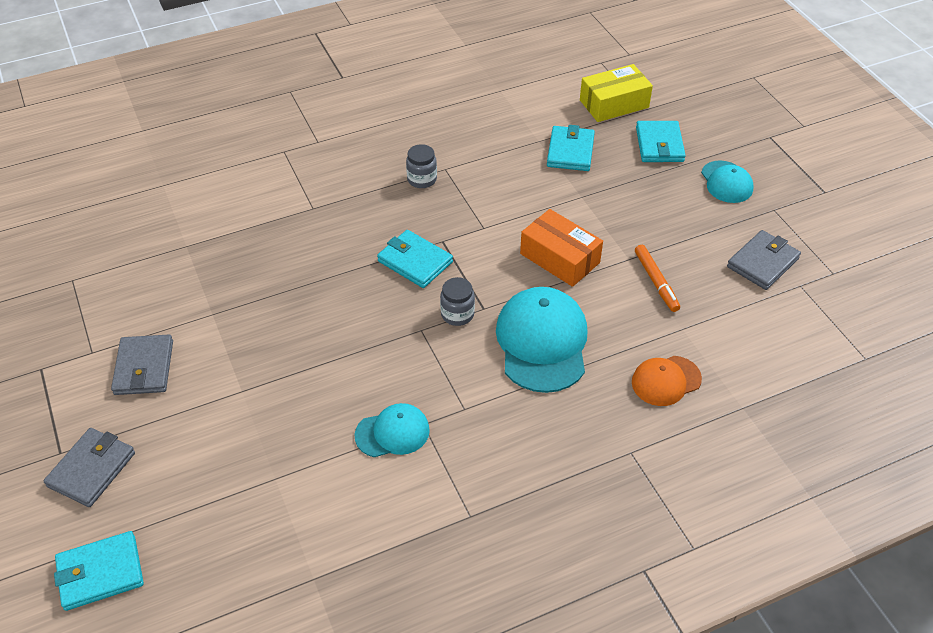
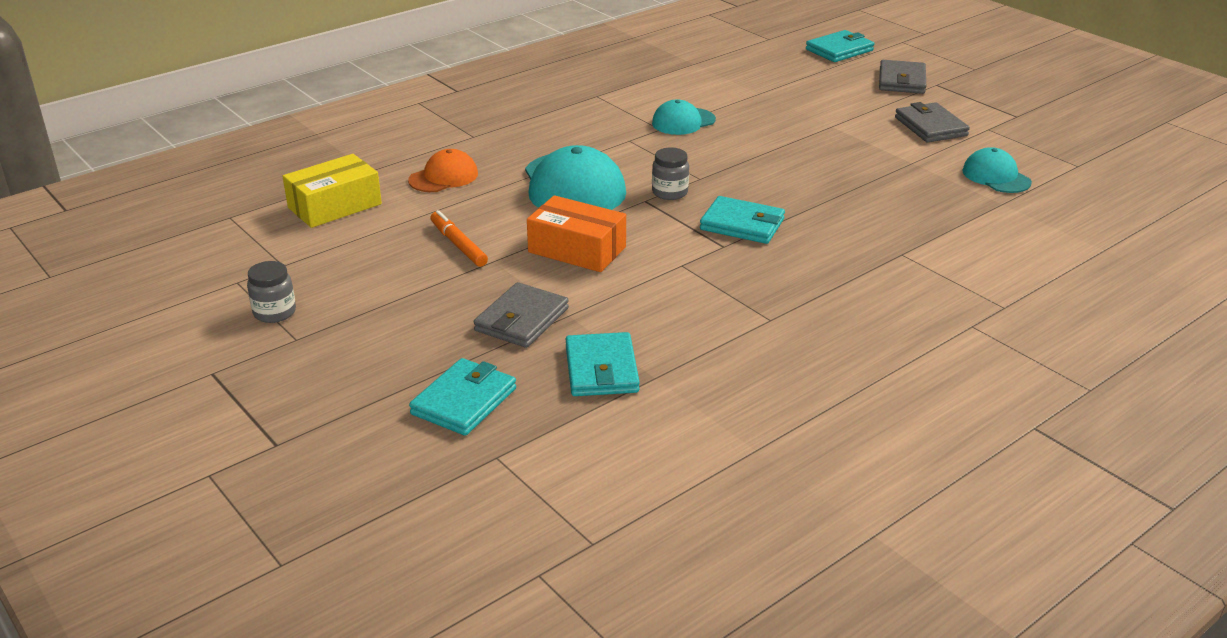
camera: 165 degrees right, 15 degrees down
grey jar [406,144,437,188] -> grey jar moved to [247,261,296,323]
yellow box [580,64,653,122] -> yellow box moved to [283,154,382,228]
turquoise wallet [636,121,686,162] -> turquoise wallet turned 45 degrees clockwise [409,358,516,436]
turquoise cap [701,160,754,203] -> turquoise cap moved to [962,147,1032,193]
grey wallet [727,230,801,290] -> grey wallet moved to [474,282,569,348]

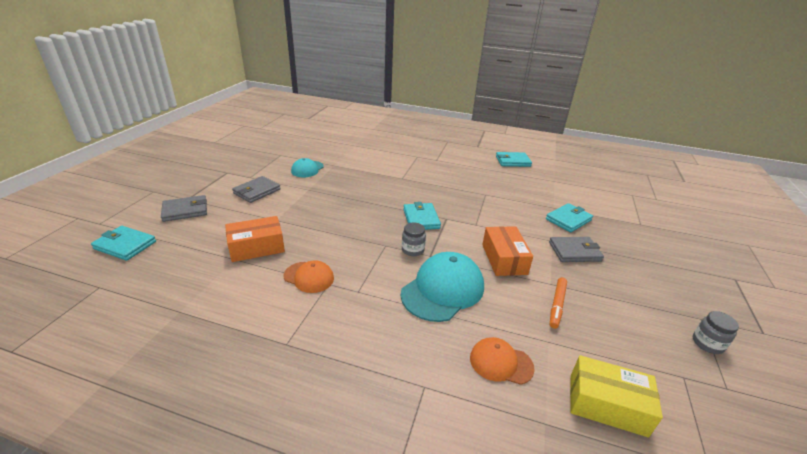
camera: 125 degrees left, 0 degrees up
turquoise wallet [409,358,516,436] -> turquoise wallet moved to [496,152,532,167]
turquoise cap [652,99,716,135] -> orange cap [284,260,334,293]
none -> orange box [225,216,285,262]

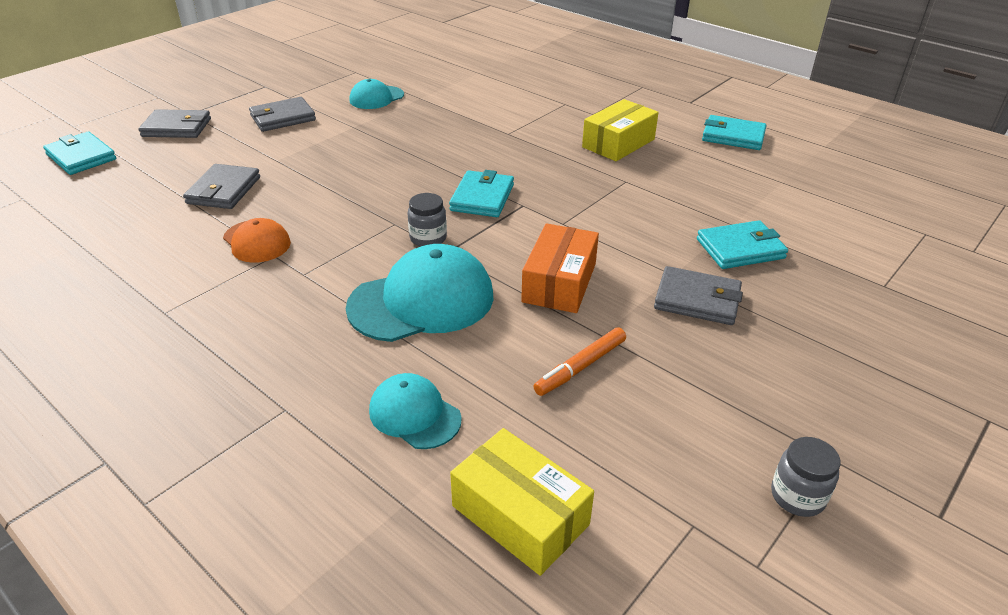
camera: 25 degrees right, 5 degrees up
orange box [225,216,285,262] -> grey wallet [183,164,260,209]
orange cap [470,337,535,385] -> turquoise cap [369,373,462,449]
none -> yellow box [582,99,659,161]

